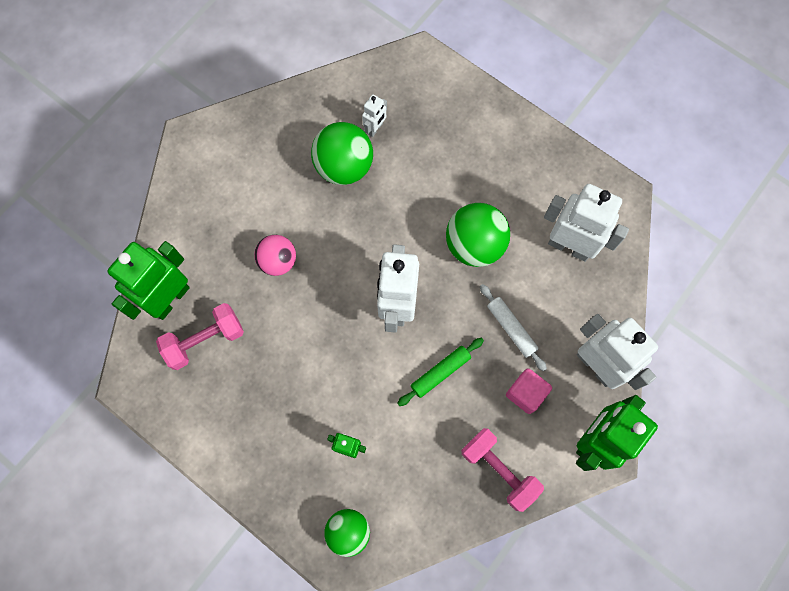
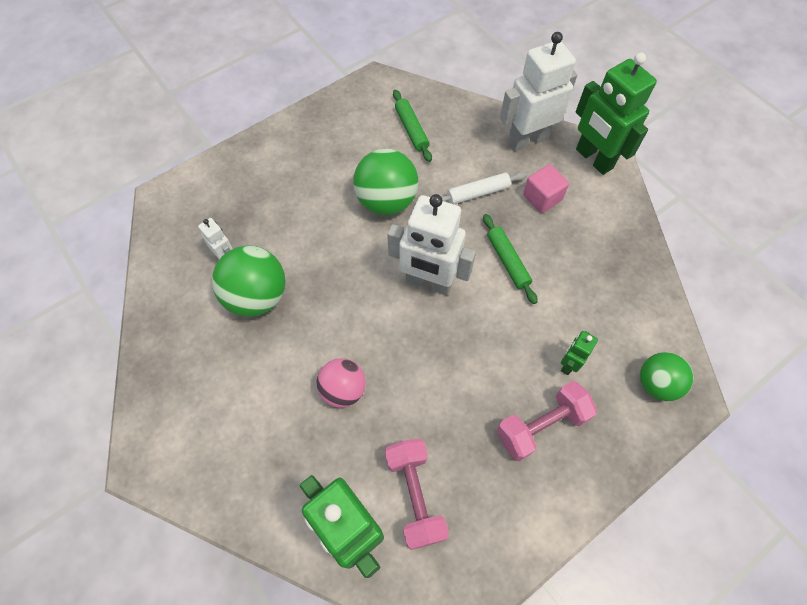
camera: 75 degrees left, 10 degrees down
pink dumbbell [461,428,544,512] -> pink dumbbell moved to [497,381,597,461]
white robot [544,184,629,262] -> green rolling pin [393,90,432,162]

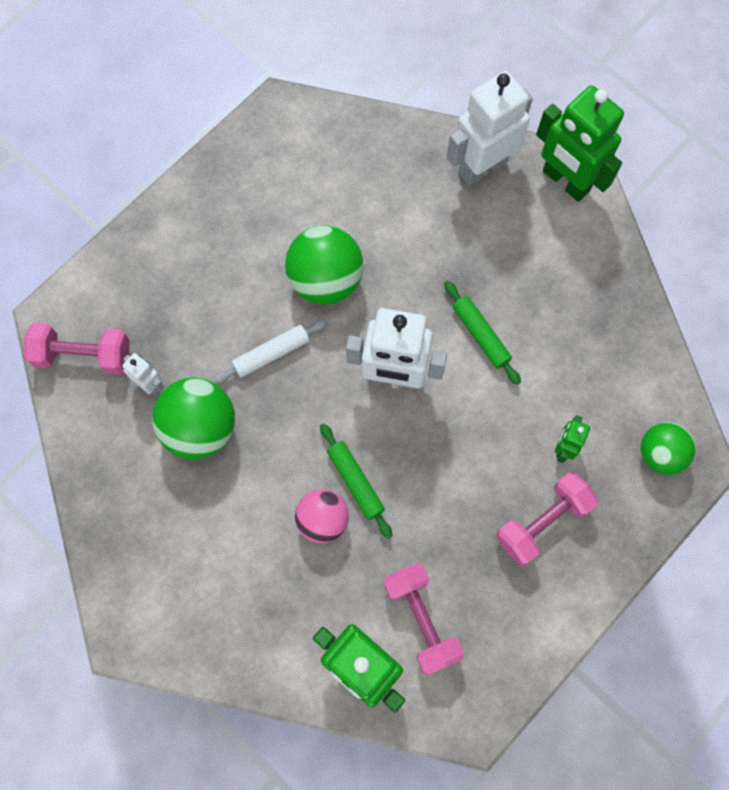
camera: 10 degrees left, 10 degrees up
green rolling pin [393,90,432,162] -> green rolling pin moved to [320,423,392,539]
white rolling pin [441,172,527,204] -> white rolling pin moved to [213,319,328,384]
pink cube [523,164,569,213] -> none
none -> pink dumbbell [24,322,130,375]

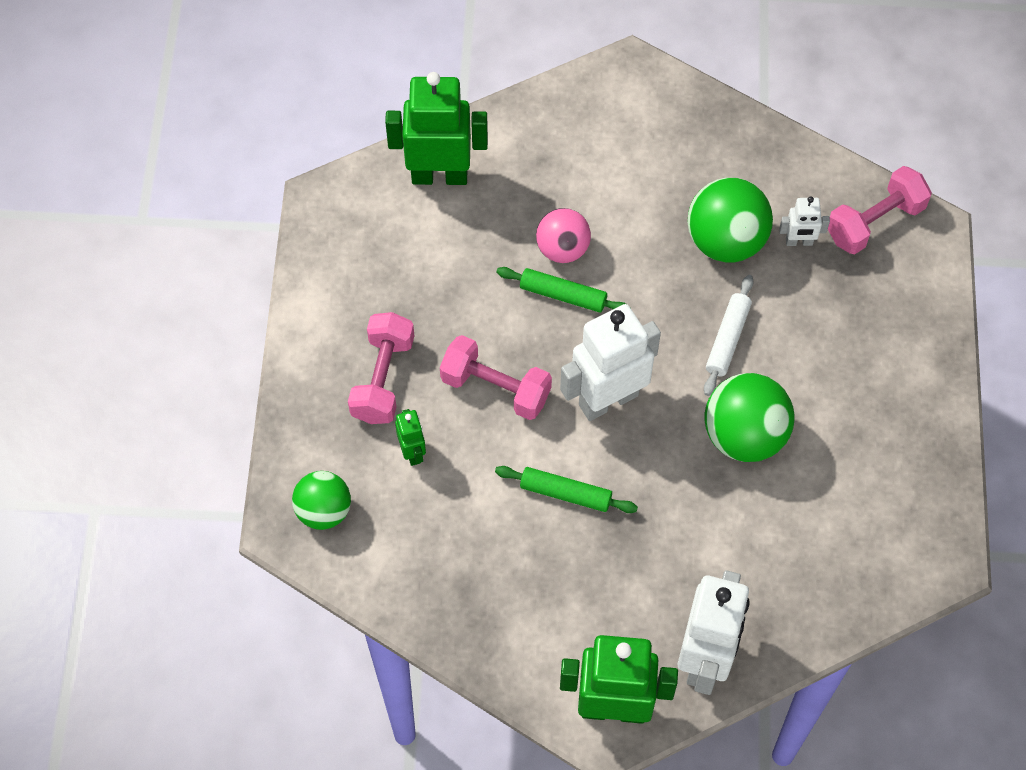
camera: 140 degrees right, 10 degrees down
pink dumbbell [384,563,464,675] -> pink dumbbell moved to [440,335,552,420]

